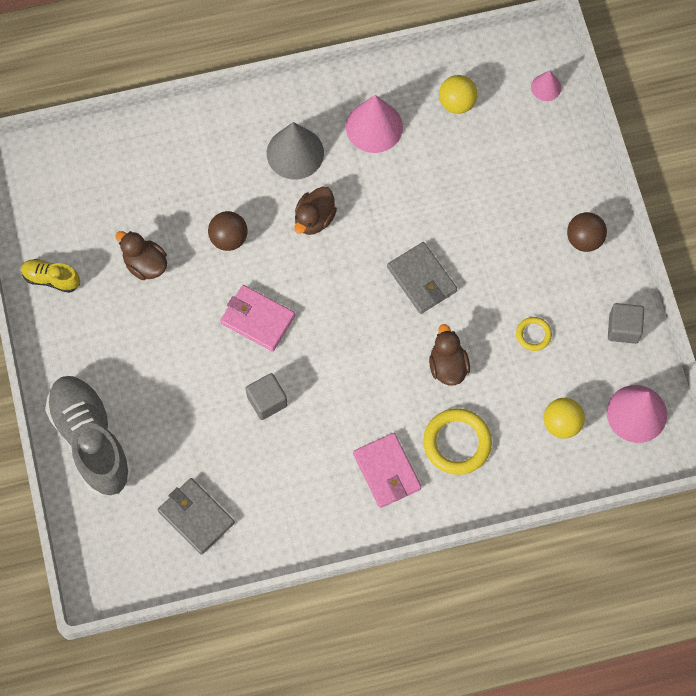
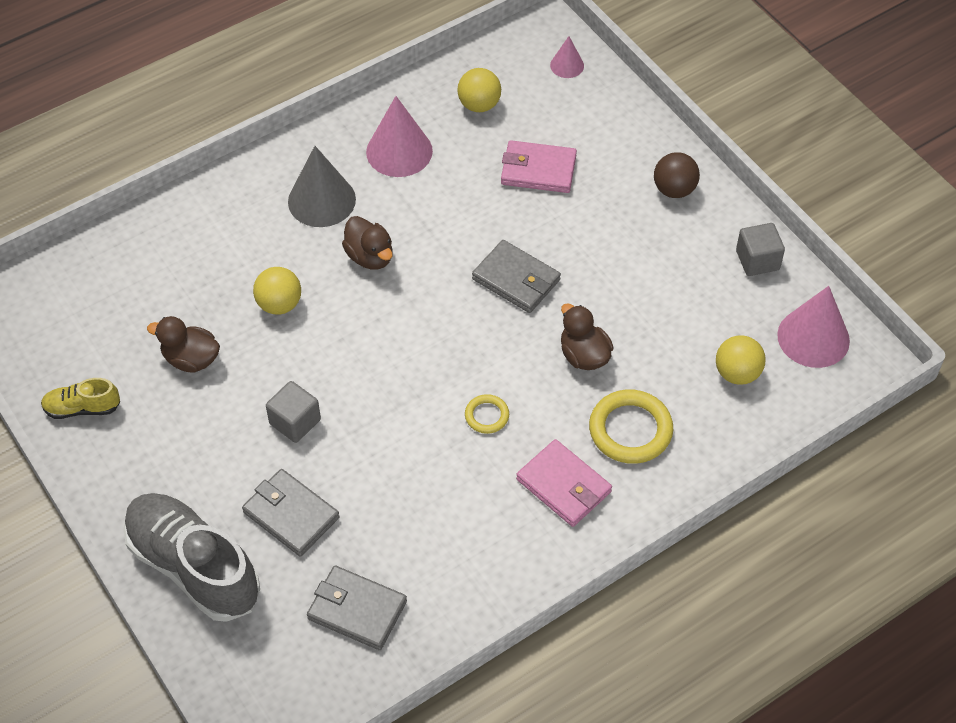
camera: 20 degrees left, 15 degrees down
brown ball [208,211,248,251] -> yellow ball [253,267,301,315]
pink wallet [220,285,295,352] -> pink wallet moved to [501,140,577,193]
grey cube [245,373,288,420] -> grey cube moved to [266,381,321,443]
brown duck [294,187,337,235] -> brown duck turned 45 degrees counterclockwise [342,216,393,270]
yellow ring [516,317,552,351] -> yellow ring moved to [465,394,509,434]
none -> grey wallet [242,469,340,556]

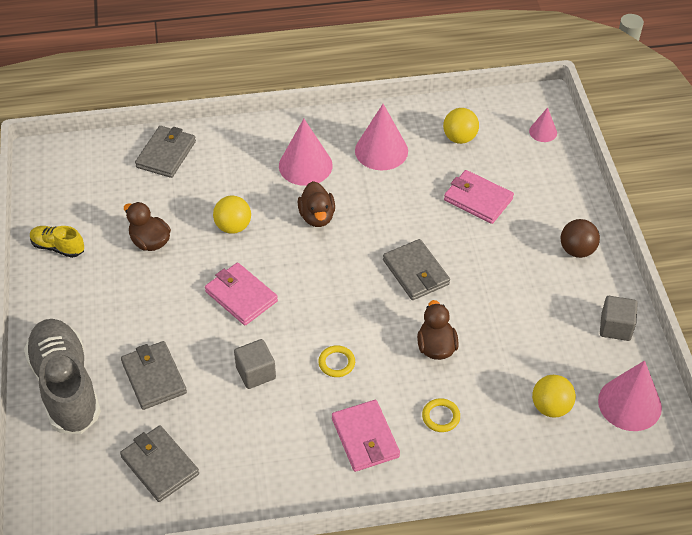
camera: 25 degrees right, 5 degrees down
grey cube [266,381,321,443] -> grey cube moved to [234,339,276,389]
grey cone [288,146,356,227] -> pink cone [279,119,333,186]
yellow ring [589,390,673,464] -> yellow ring [422,398,460,432], size x0.53
none -> grey wallet [135,126,196,178]
none -> pink wallet [205,263,278,325]

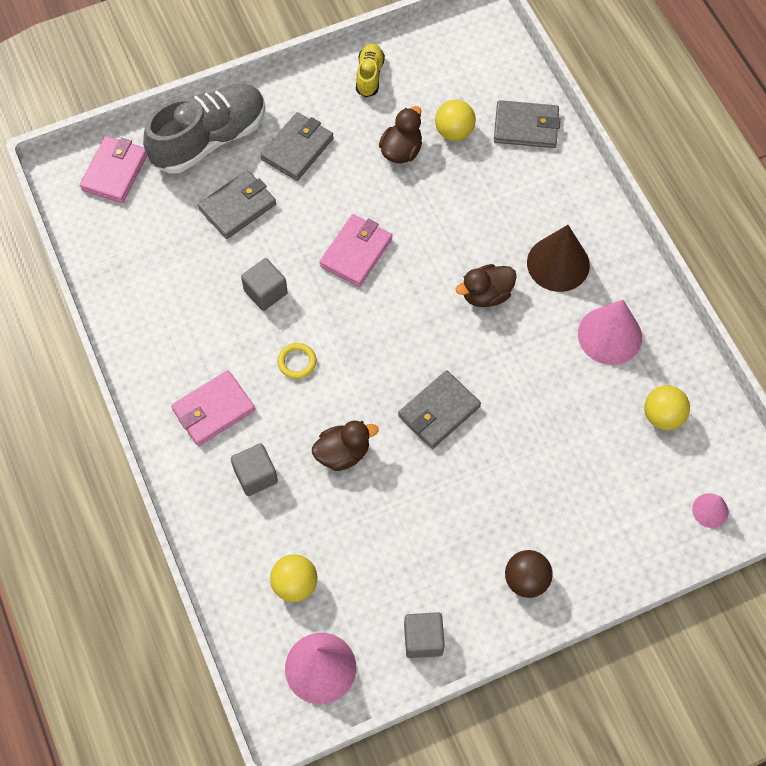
camera: 75 degrees right, 15 degrees up
grey wallet [120,425,199,502] -> grey wallet moved to [260,112,333,181]
yellow ball [213,196,251,234] -> yellow ball moved to [435,100,476,141]
pink cone [279,119,333,186] -> brown cone [527,225,590,292]
yellow ring [422,398,460,432] -> grey cube [231,443,278,496]
pink wallet [444,170,514,224] -> pink wallet moved to [80,136,147,203]

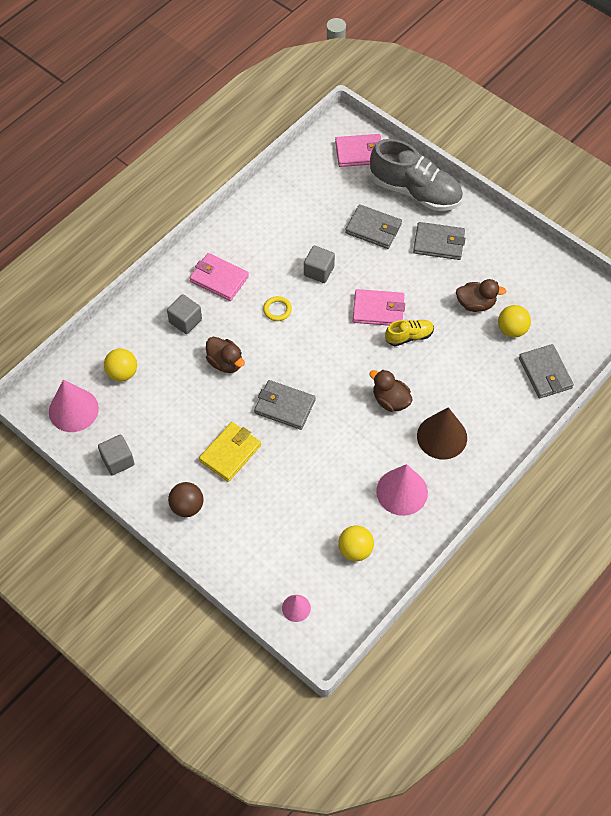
camera: 65 degrees right, 5 degrees down
yellow shoe [356,43,385,97] -> yellow shoe moved to [385,320,434,346]
none -> yellow wallet [199,422,261,482]

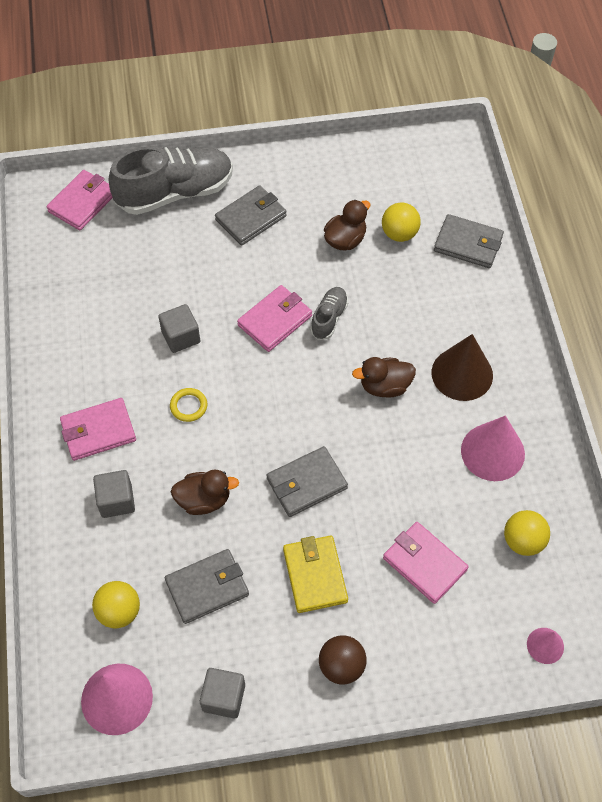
camera: 50 degrees left, 0 degrees up
grey wallet [345,204,402,249] -> grey wallet moved to [165,549,249,624]
yellow shoe [385,320,434,346] -> grey shoe [310,287,349,340]
none -> pink wallet [383,522,469,604]

